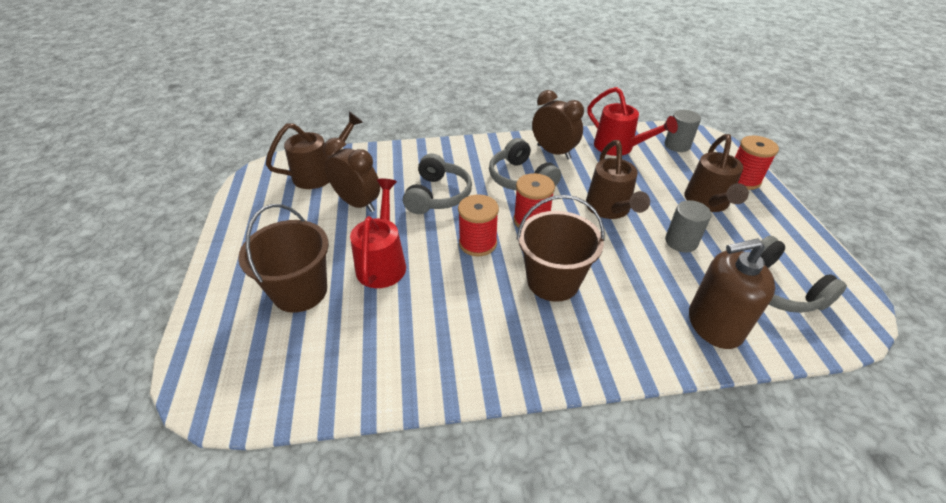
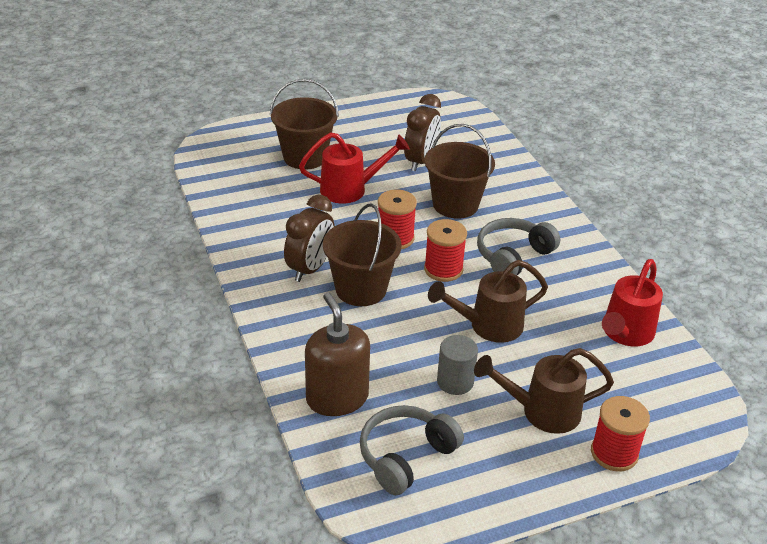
camera: 75 degrees right, 5 degrees down
brown watering can [266,112,363,189] -> none
grey headphones [403,154,472,214] -> brown bucket [425,124,495,219]
brown clock [532,90,584,160] -> brown clock moved to [284,195,335,282]
grey cylinder [665,110,701,152] -> none

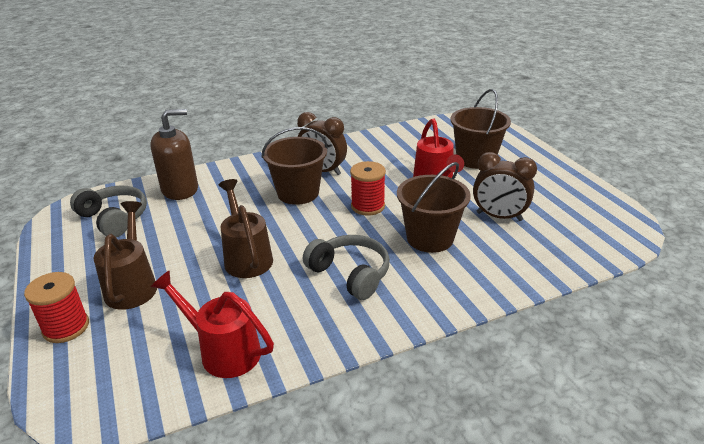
camera: 90 degrees right, 5 degrees down
red spool [424,219,467,282] -> none
grey cylinder [437,335,478,395] -> none

